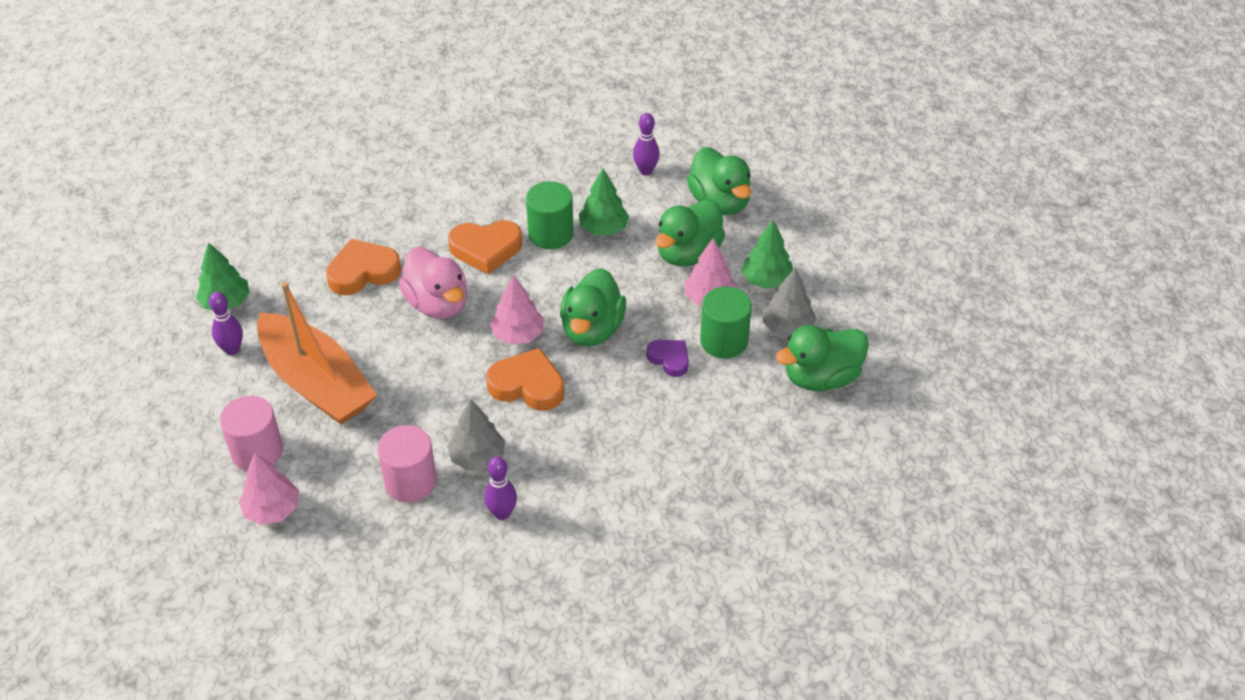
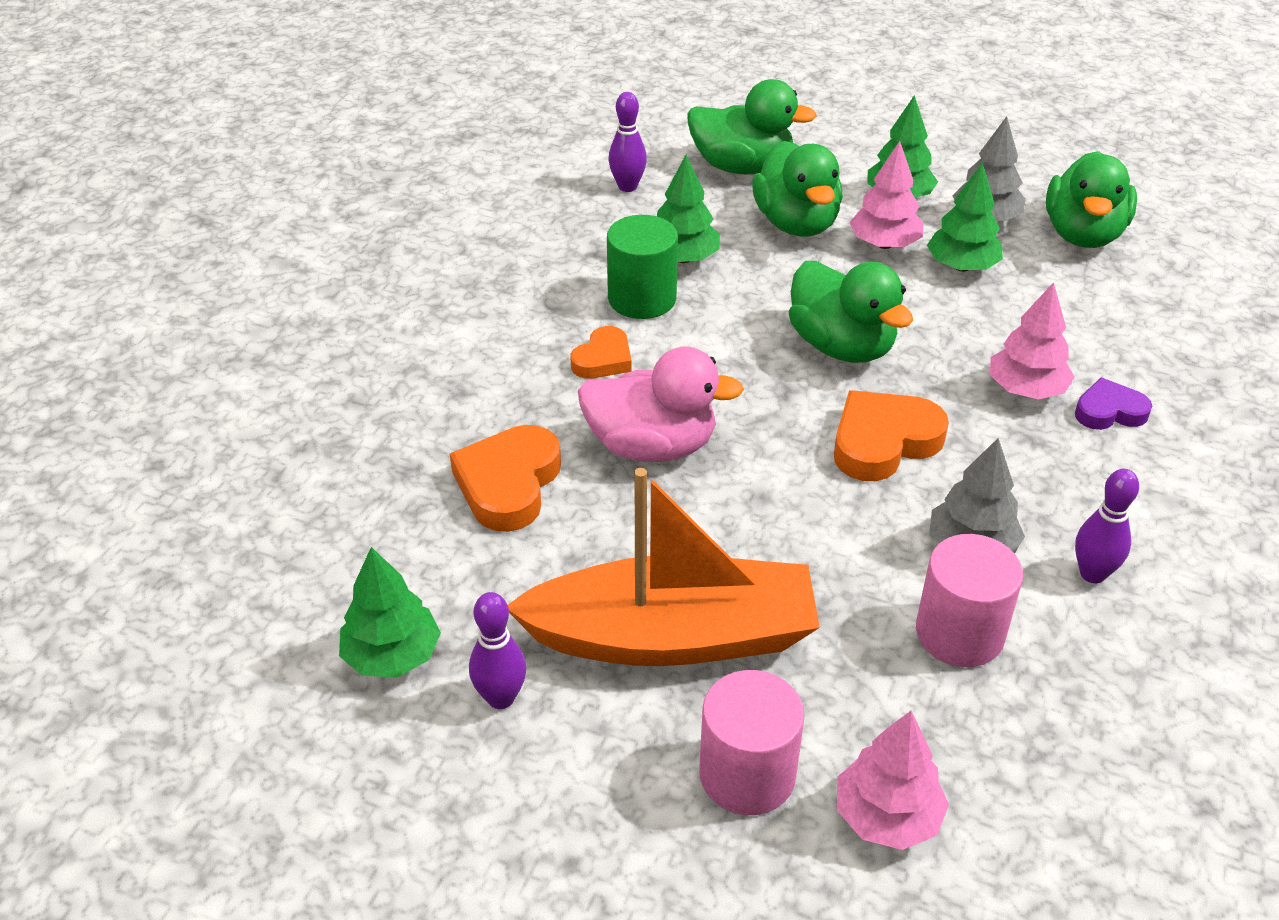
camera: 50 degrees left, 5 degrees down
orange heart [448,220,522,274] -> orange heart [571,326,632,379], size x0.61
pink tree [490,275,544,345] -> pink tree moved to [990,282,1075,400]
purple heart [646,340,689,377] -> purple heart moved to [1075,377,1152,430]
green cylinder [700,286,752,359] -> green tree [927,162,1003,271]

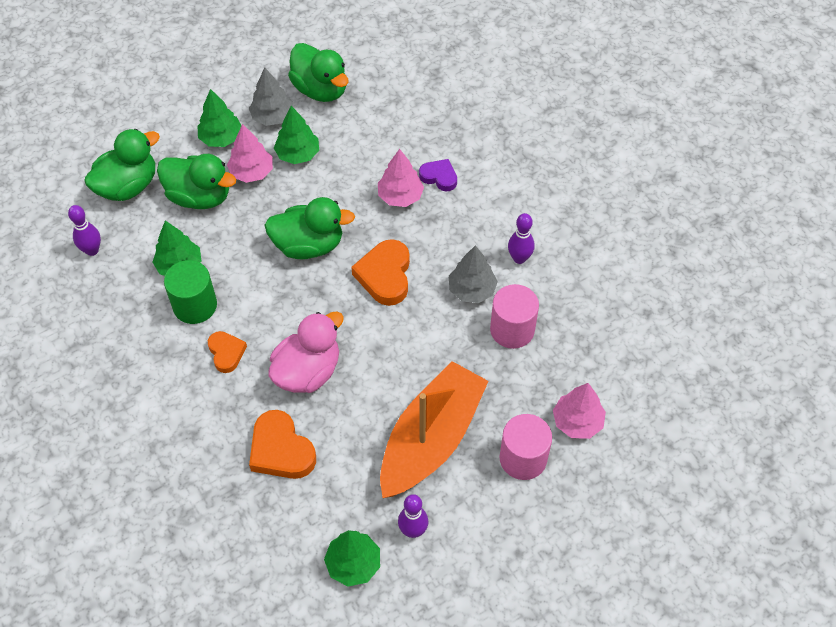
camera: 55 degrees left, 15 degrees up
purple heart [1075,377,1152,430] -> purple heart turned 90 degrees clockwise [419,159,457,191]

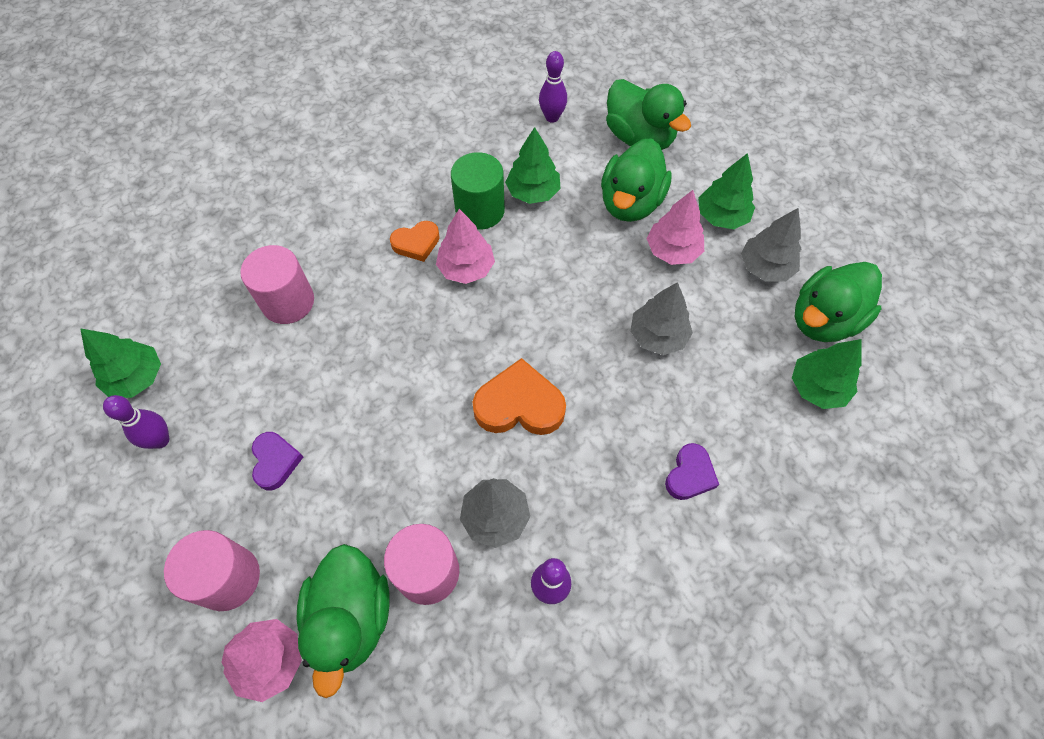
camera: 90 degrees right, 5 degrees up
orange heart [249,410,316,479] -> pink cylinder [240,245,314,324]
green duck [264,197,355,259] -> green duck moved to [296,544,390,698]
pink duck [269,311,344,393] -> none
green tree [274,106,319,164] -> green tree moved to [792,339,862,409]
pink tree [378,149,424,207] -> pink tree moved to [436,209,495,284]
orange boat [380,361,489,498] -> purple heart [252,432,303,490]
none -> grey tree [630,282,693,355]

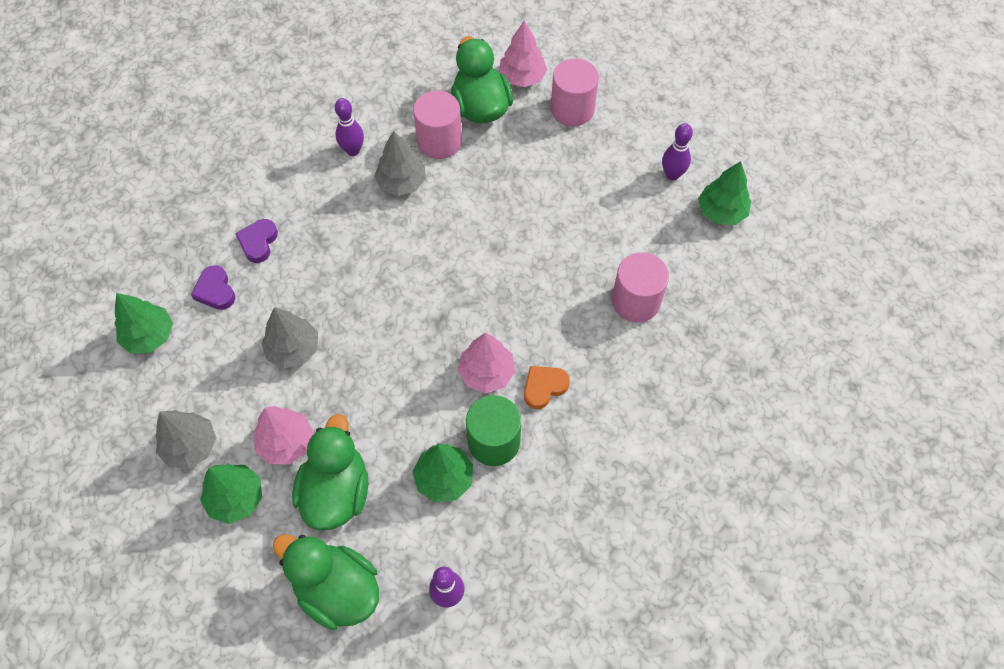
camera: 165 degrees right, 0 degrees up
purple heart [252,432,303,490] -> purple heart moved to [191,265,235,310]
orange heart [473,358,566,435] -> none
green duck [795,262,882,342] -> none

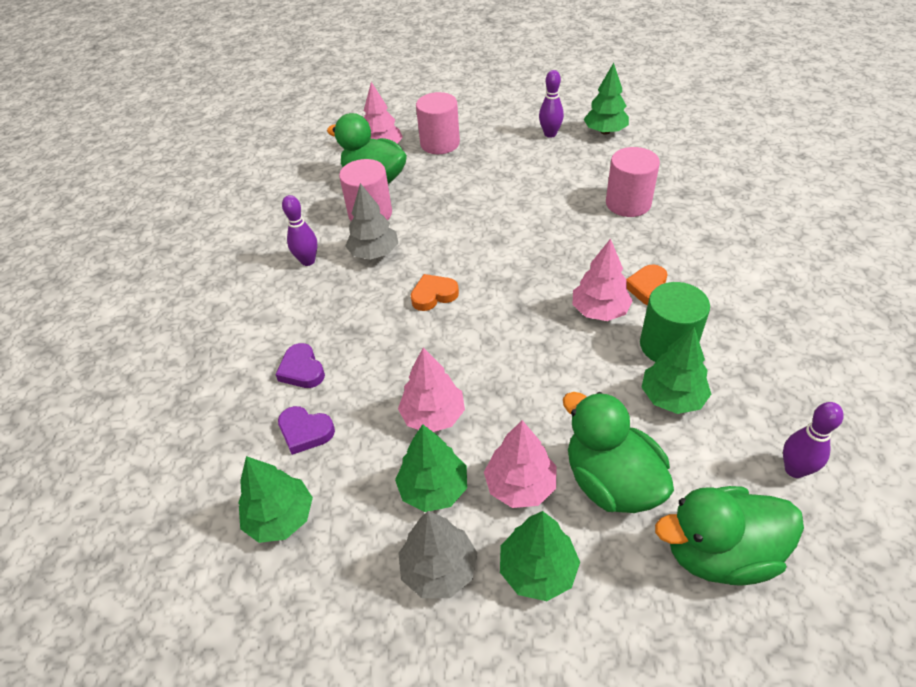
camera: 40 degrees left, 15 degrees down
grey tree [261,307,318,368] -> pink tree [398,348,465,432]
none -> green tree [395,424,467,512]
none -> orange heart [411,274,459,311]

